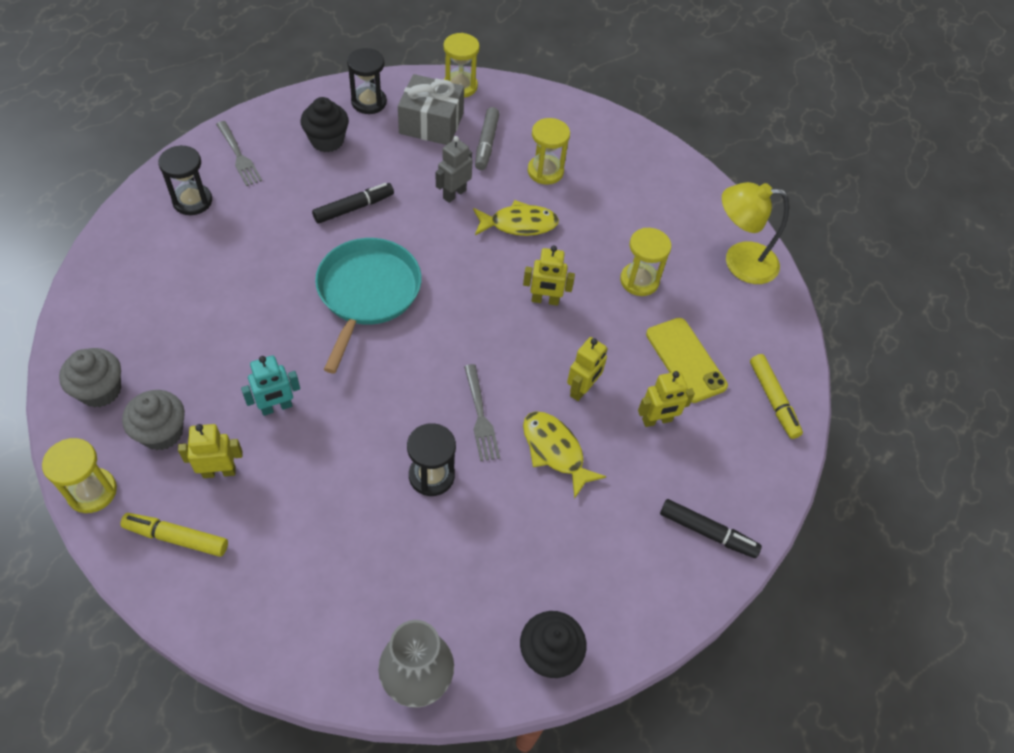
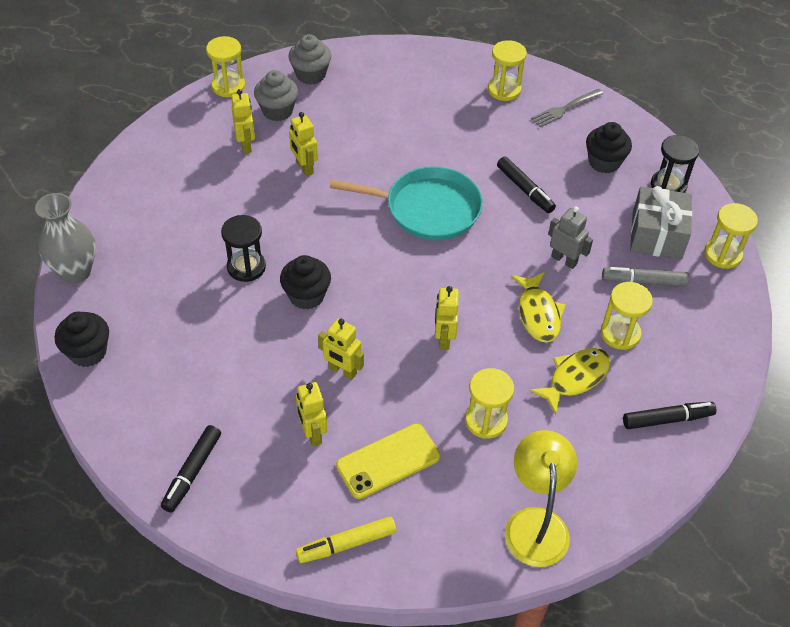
camera: 90 degrees right, 5 degrees down
yellow marker [120,513,228,557] -> none
black hourglass [158,145,212,215] -> yellow hourglass [488,40,527,101]
turquoise robot [241,355,300,416] -> yellow robot [289,112,318,176]
grey fork [464,364,500,461] -> black cupcake [280,255,331,310]
yellow fish [523,411,606,499] -> yellow fish moved to [529,348,611,415]
none -> black marker [623,402,716,429]

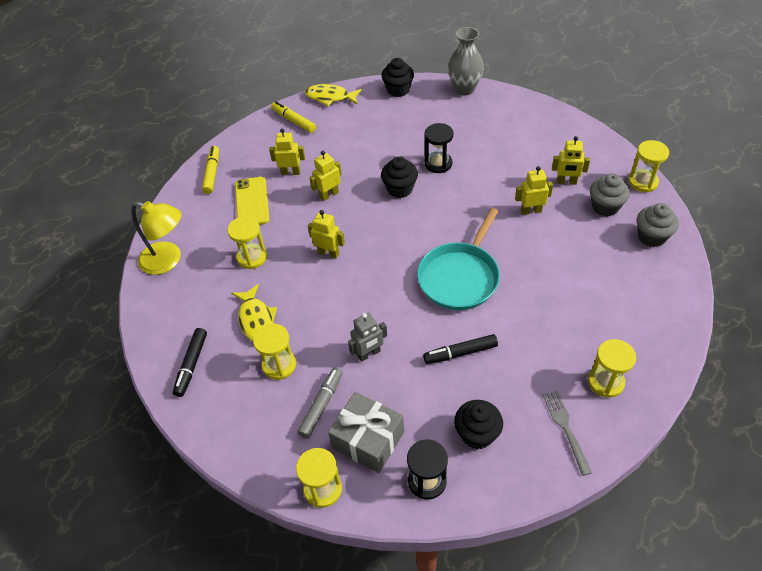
camera: 115 degrees right, 0 degrees up
black marker [161,425,221,513] -> yellow marker [271,101,316,133]
yellow fish [511,272,566,343] -> yellow fish moved to [305,84,362,106]

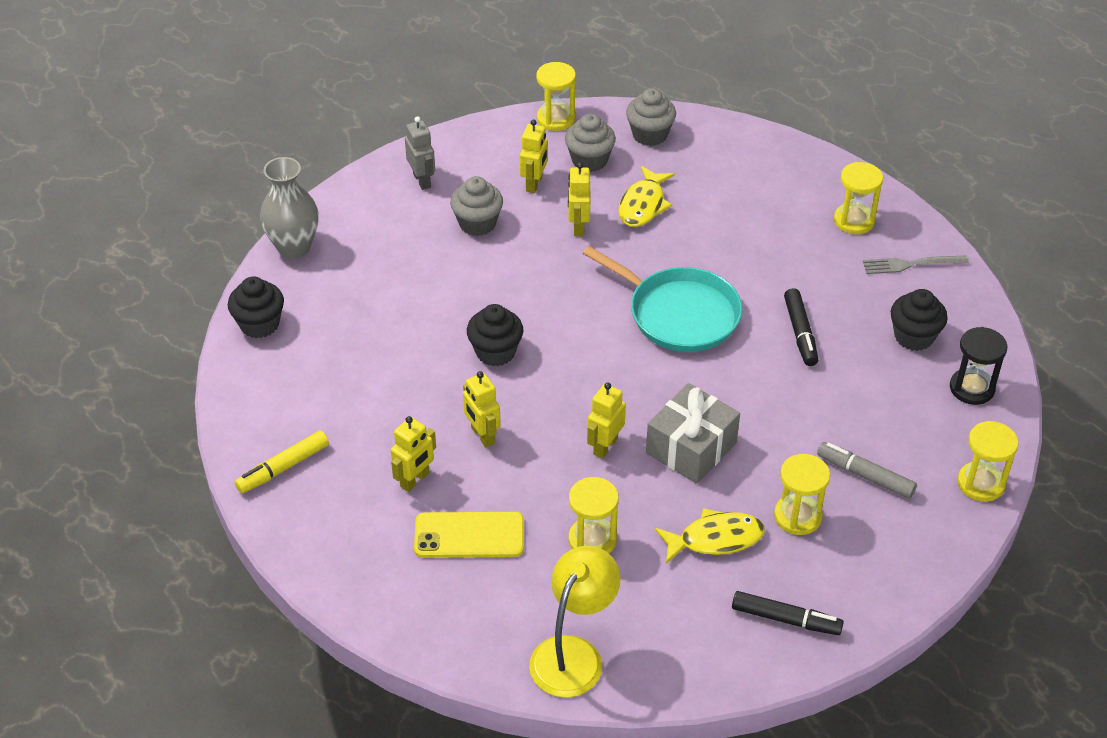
camera: 85 degrees left, 5 degrees down
yellow marker [202,146,219,194] -> none
yellow robot [269,129,305,175] -> yellow robot turned 150 degrees counterclockwise [391,416,436,492]
yellow fish [305,84,362,106] -> yellow fish moved to [619,166,675,227]
grey gift [328,392,404,473] -> grey gift moved to [646,383,740,484]
grey robot [348,312,387,362] -> grey robot moved to [405,116,435,190]
black hourglass [424,123,454,173] -> none
none -> grey cupcake [450,176,503,236]

